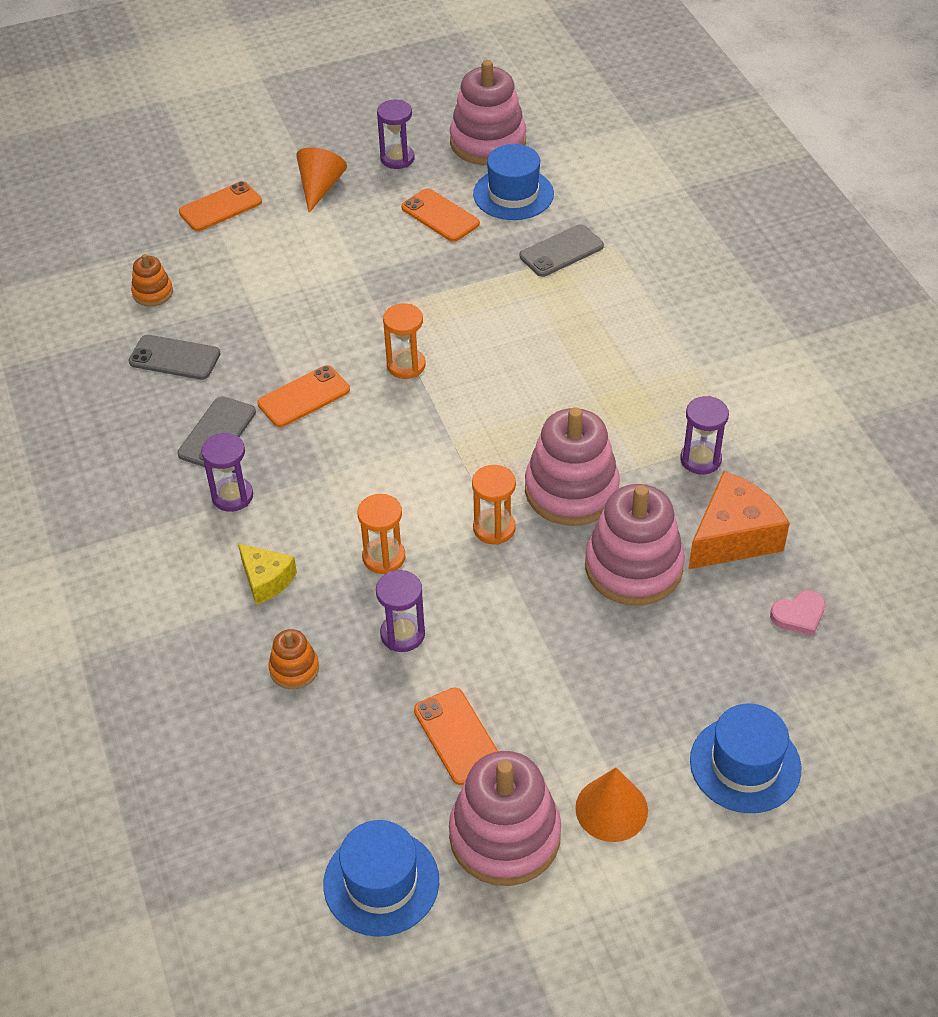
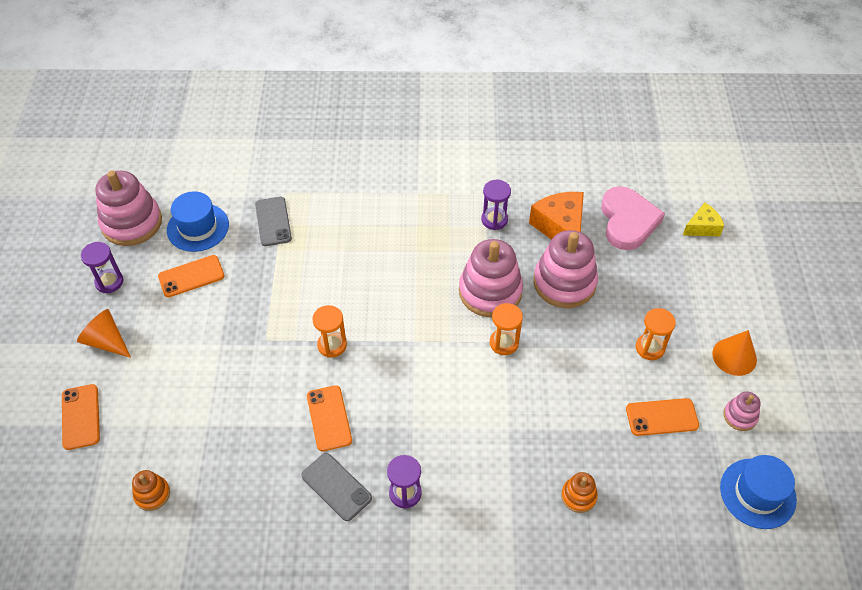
camera: 70 degrees left, 5 degrees up
grey phone [129,335,221,380] -> none
yellow cheese [238,543,297,605] -> yellow cheese moved to [683,203,724,236]
orange hourglass [357,494,405,574] -> orange hourglass moved to [636,308,676,360]
purple hourglass [376,570,425,652] -> none
pink stacking toy [449,751,561,886] -> pink stacking toy [724,392,760,431], size x0.48
blue hat [690,703,801,813] -> none
pink heart [770,590,825,636] -> pink heart [601,186,665,250], size x2.13

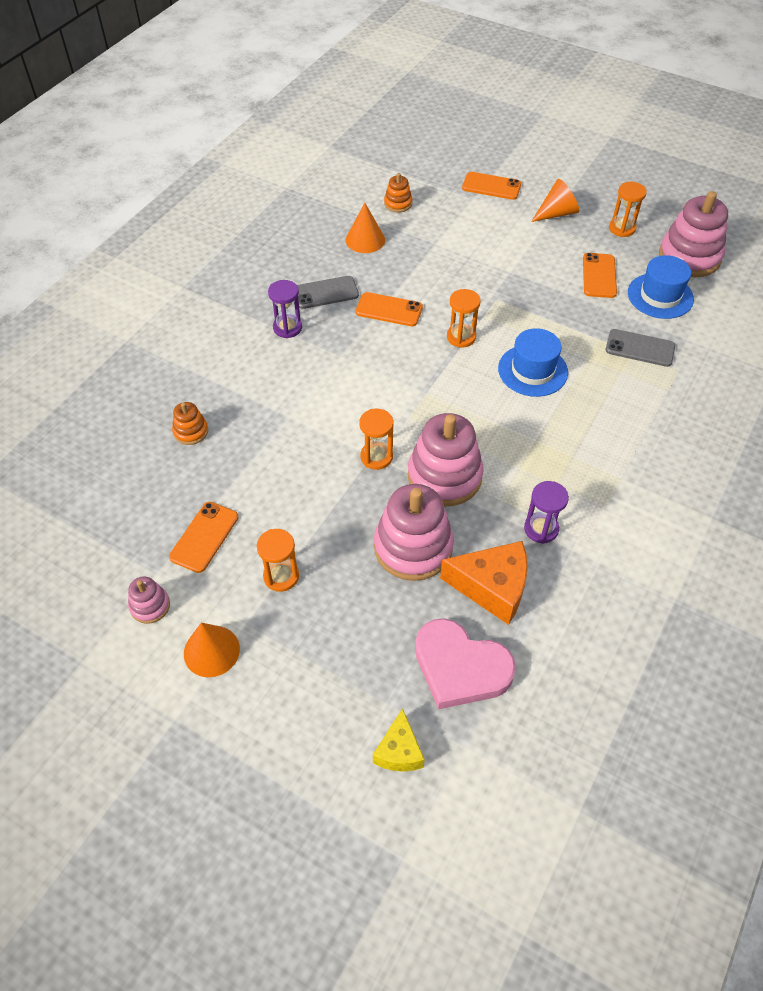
camera: 120 degrees right, 0 degrees up
purple hourglass [81,242,124,293] -> orange hourglass [609,182,647,237]
blue hat [720,455,797,529] -> blue hat moved to [498,328,568,397]
none -> orange cone [346,203,385,253]

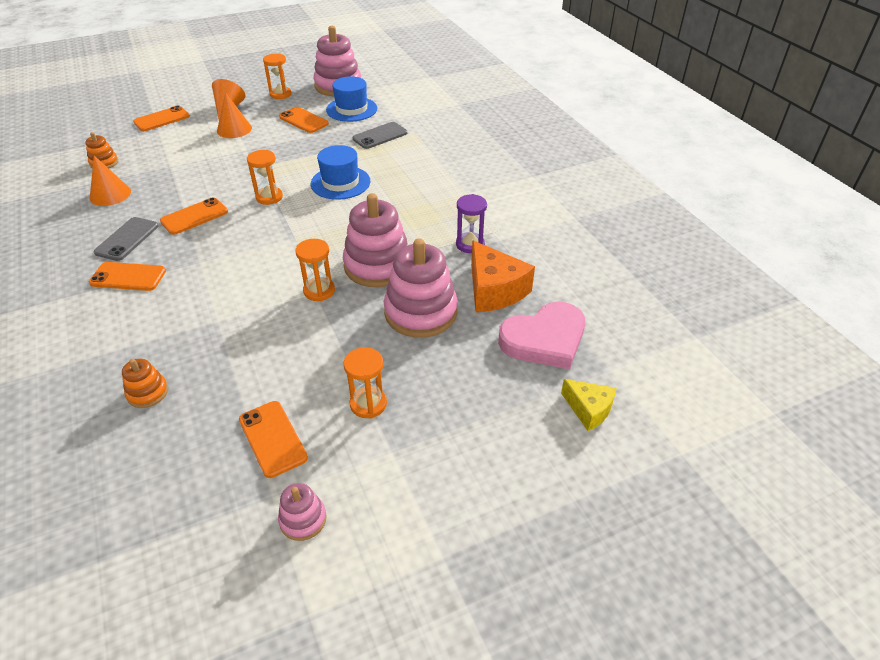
camera: 55 degrees left, 10 degrees down
orange cone [184,622,240,677] -> orange cone moved to [217,93,252,138]
purple hourglass [268,280,302,338] -> orange phone [89,262,166,291]
orange cheese [440,541,528,625] -> orange cheese turned 105 degrees clockwise [471,240,535,312]

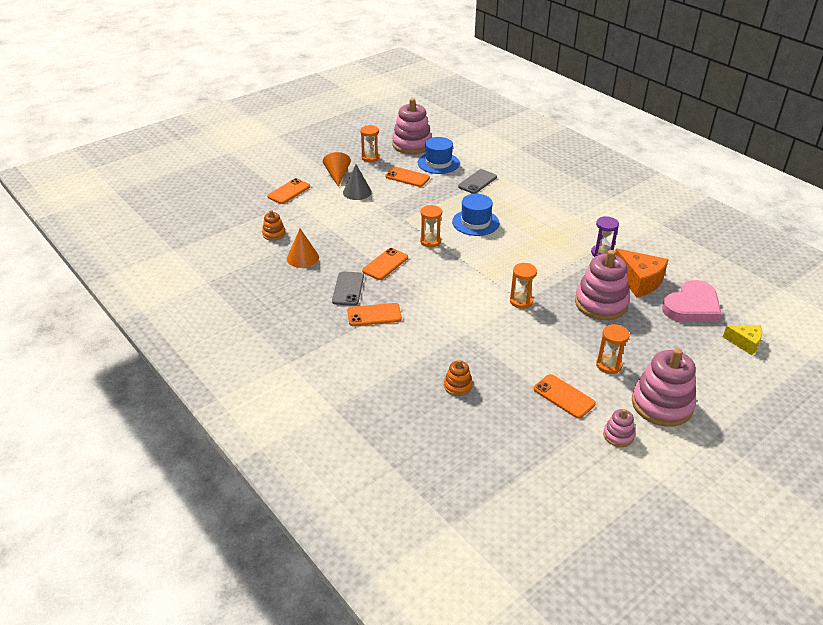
camera: 15 degrees left, 5 degrees down
orange cone [217,93,252,138] -> grey cone [343,165,372,200]
pink stacking toy [343,193,408,287] -> pink stacking toy moved to [632,348,696,427]

